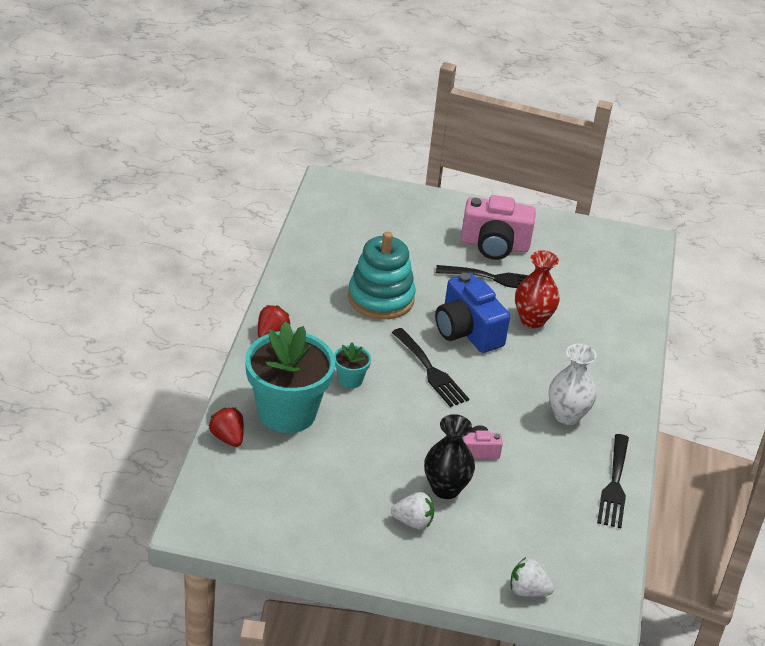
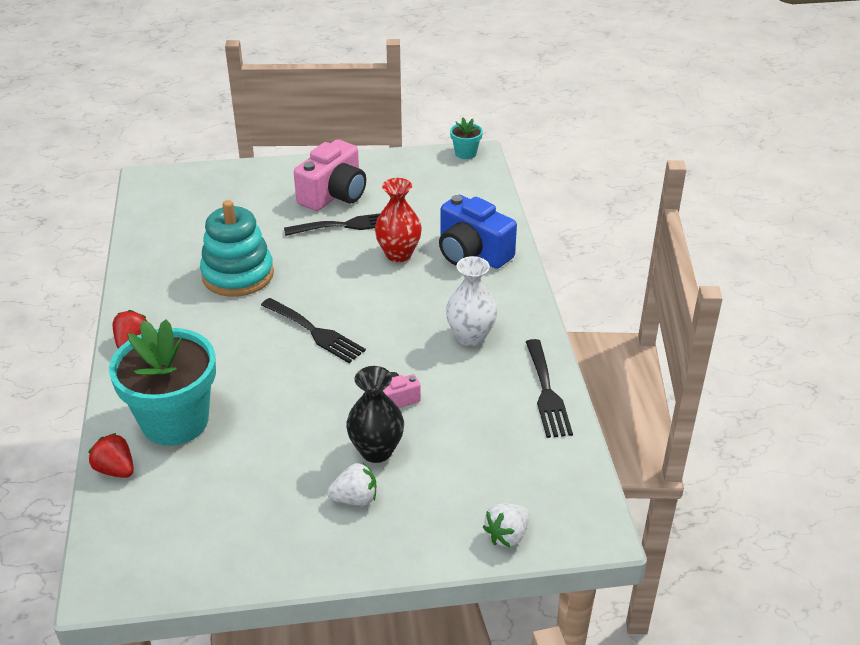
camera: 15 degrees left, 0 degrees up
turquoise flower pot [334,343,371,388] -> turquoise flower pot moved to [450,118,483,159]
blue camera [435,273,510,353] -> blue camera moved to [439,195,517,269]
pink camera [461,195,536,260] -> pink camera turned 45 degrees counterclockwise [294,139,366,211]
white strawberry [510,557,554,597] -> white strawberry turned 45 degrees counterclockwise [483,503,529,547]

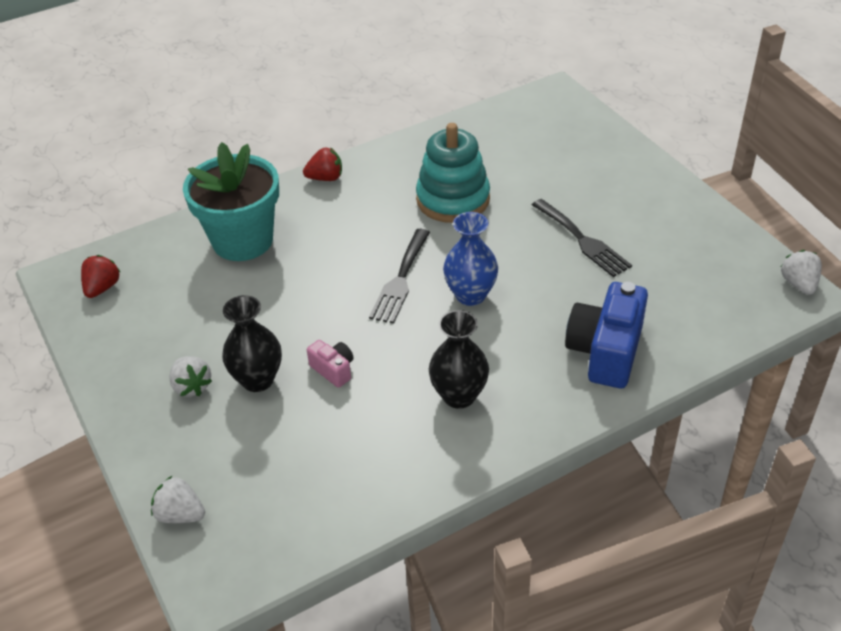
camera: 70 degrees right, 5 degrees up
red strawberry [88,433,134,478] -> red strawberry moved to [81,255,120,298]
pink camera [294,139,366,211] -> none
red vase [375,178,422,262] -> none
white vase [446,256,497,346] -> black vase [429,310,489,409]
turquoise flower pot [450,118,483,159] -> white strawberry [781,250,822,295]
black fork [526,339,573,438] -> none
none -> blue vase [443,212,498,306]

